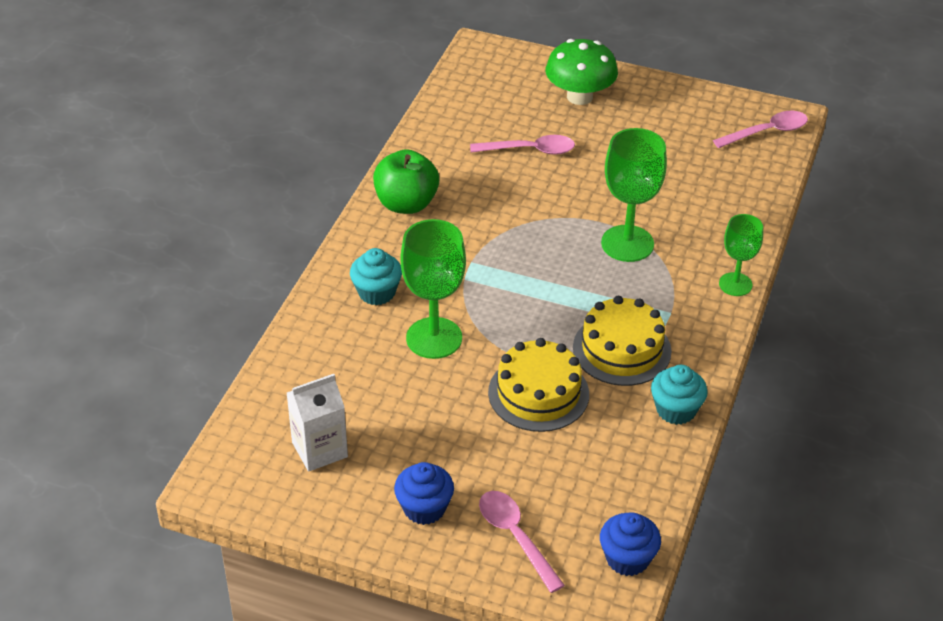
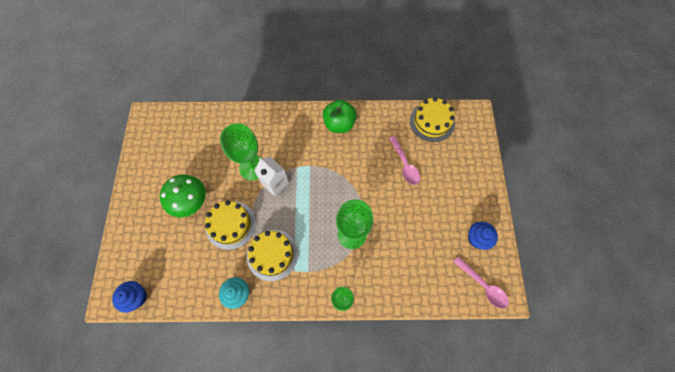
camera: 70 degrees right, 25 degrees up
white carton [287,374,348,472] -> white carton moved to [254,156,289,196]
turquoise cupcake [350,248,402,305] -> none
blue cupcake [394,462,454,525] -> blue cupcake moved to [468,222,498,250]
pink spoon [479,491,565,593] -> none
green mushroom [546,39,618,105] -> green mushroom moved to [160,175,206,217]
none -> yellow cake [410,97,455,142]

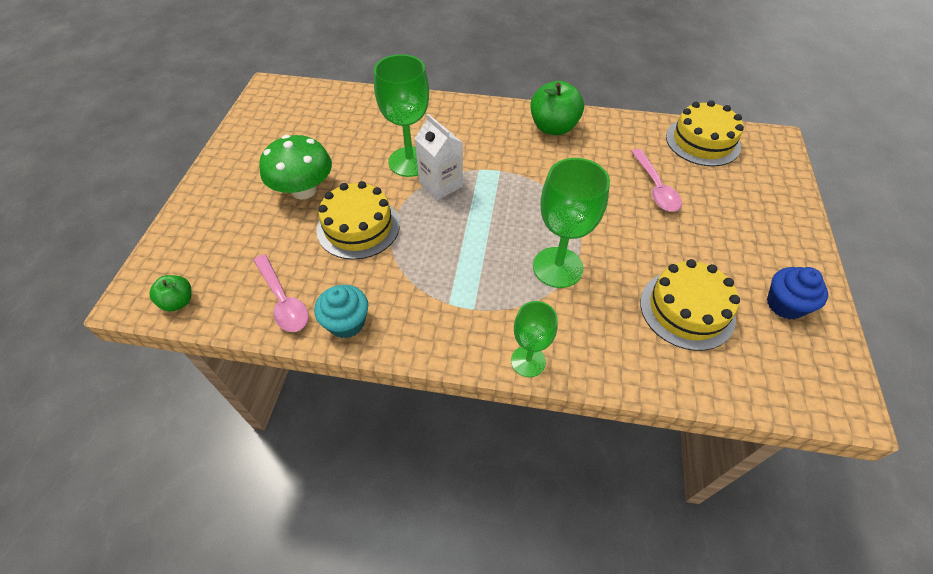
camera: 10 degrees right, 15 degrees down
blue cupcake [112,281,147,313] -> green apple [149,275,191,312]
yellow cake [247,230,298,281] -> yellow cake moved to [640,259,740,351]
pink spoon [453,256,509,309] -> pink spoon moved to [253,254,309,332]

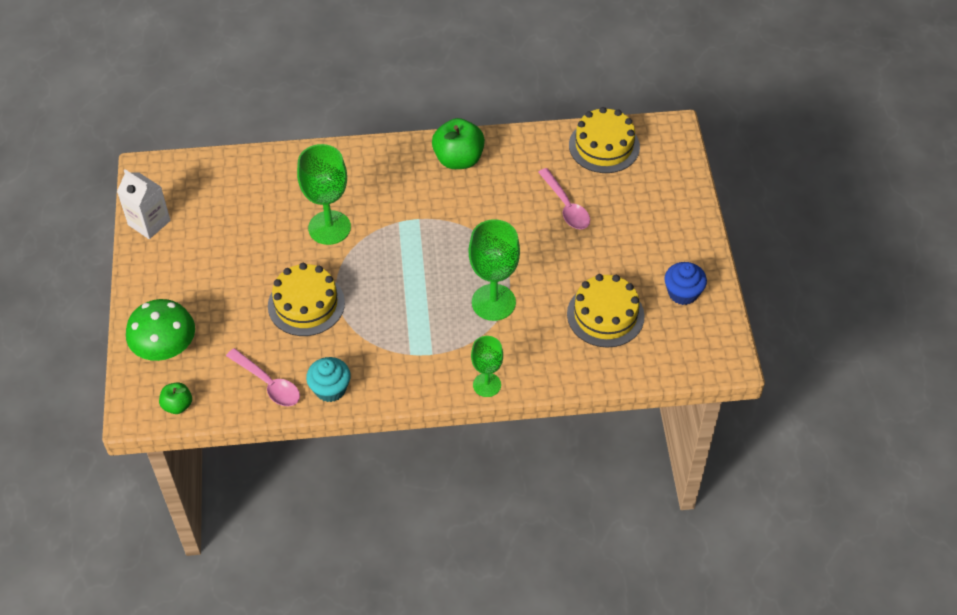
camera: 15 degrees left, 0 degrees up
green mushroom [259,135,332,200] -> green mushroom moved to [126,299,195,361]
white carton [415,114,463,200] -> white carton moved to [117,169,171,239]

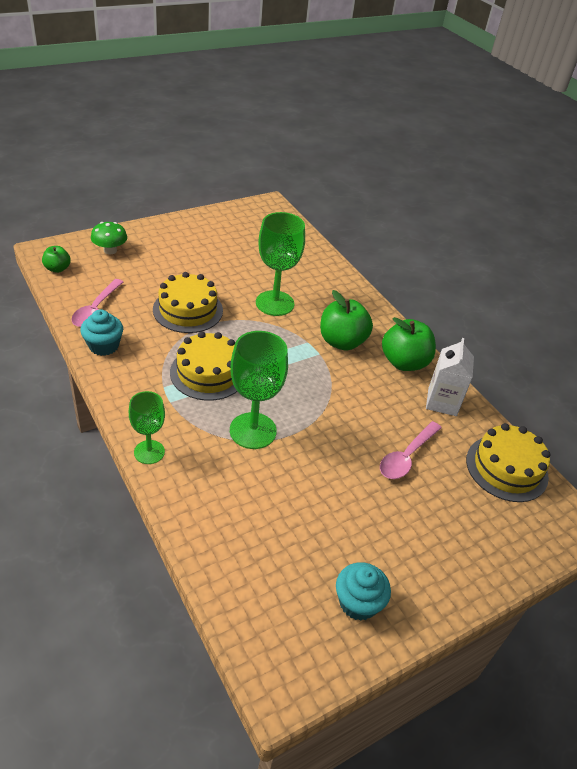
camera: 60 degrees right, 10 degrees down
white carton [117,169,171,239] -> white carton moved to [426,338,474,416]
green mushroom [126,299,195,361] -> green mushroom [91,222,127,255], size x0.64
yellow cake [567,274,645,347] -> yellow cake moved to [170,331,238,401]
blue cupcake [664,262,707,305] -> turquoise cupcake [336,562,391,621]
none -> green apple [320,290,373,350]

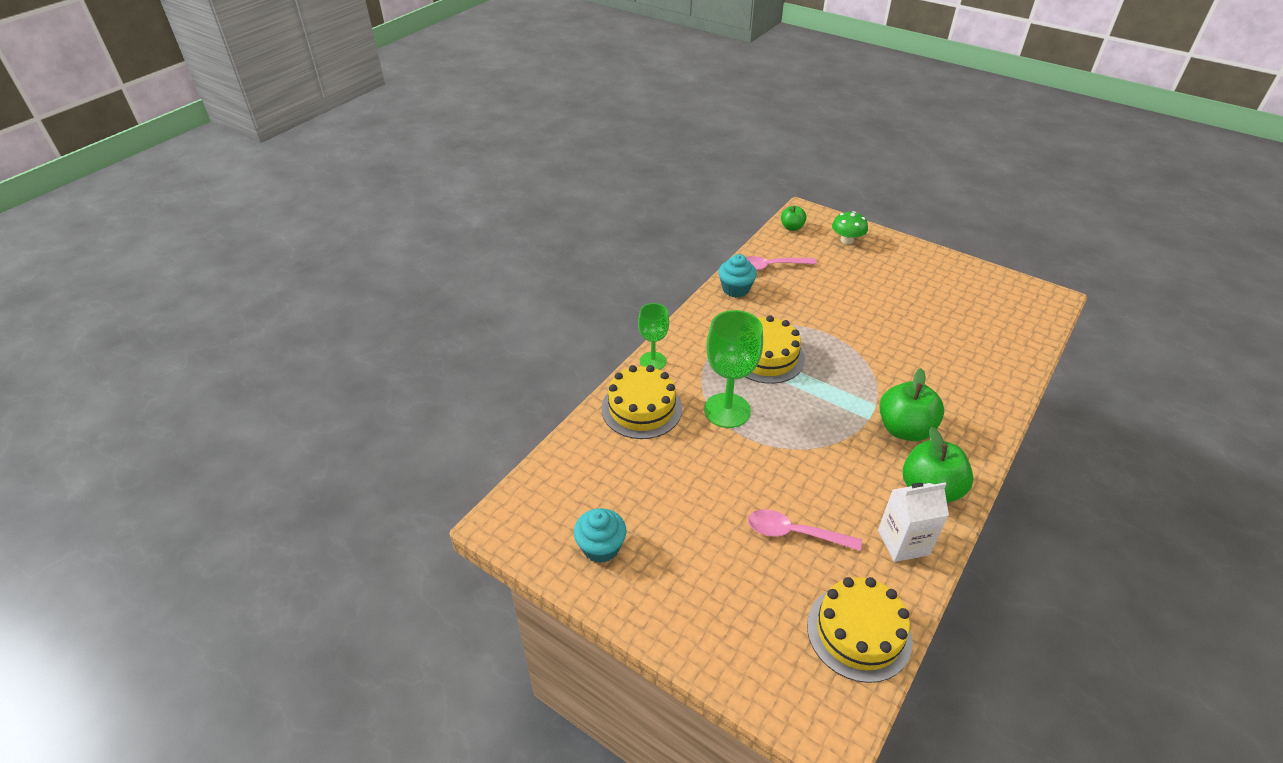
camera: 70 degrees right, 0 degrees up
yellow cake [153,272,223,333] -> yellow cake moved to [602,365,682,439]
green goblet [256,212,305,316] -> none

